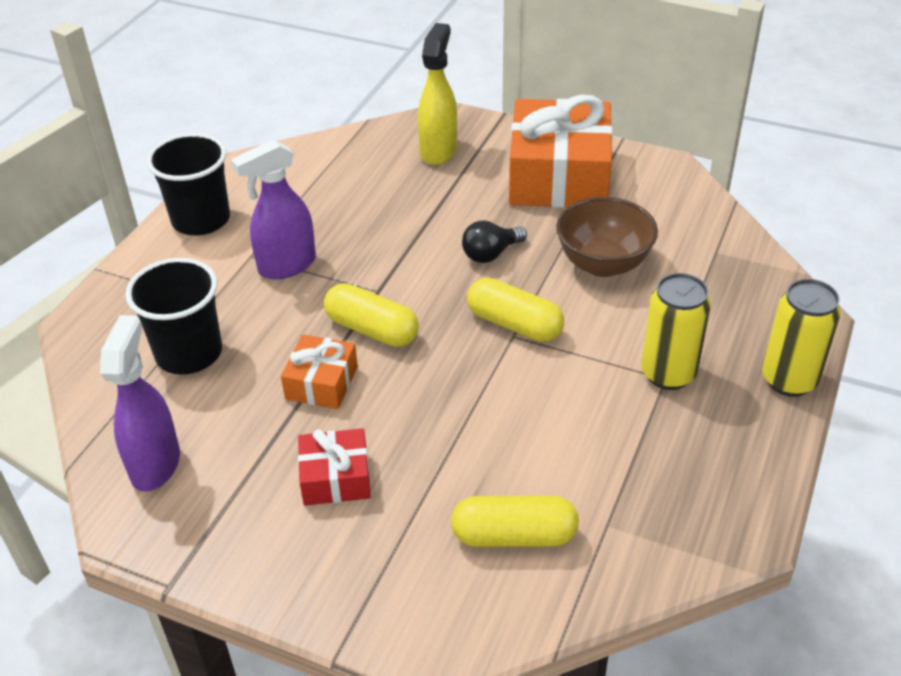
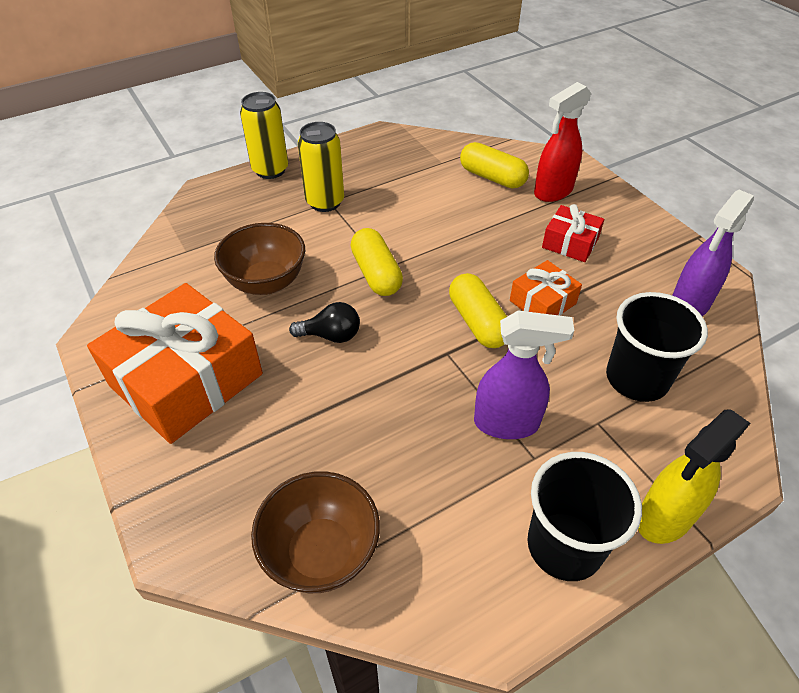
camera: 145 degrees left, 5 degrees up
yellow spray bottle [418,23,457,165] -> yellow spray bottle moved to [638,409,750,544]
none -> brown bowl [251,471,380,593]
none -> red spray bottle [534,82,591,202]

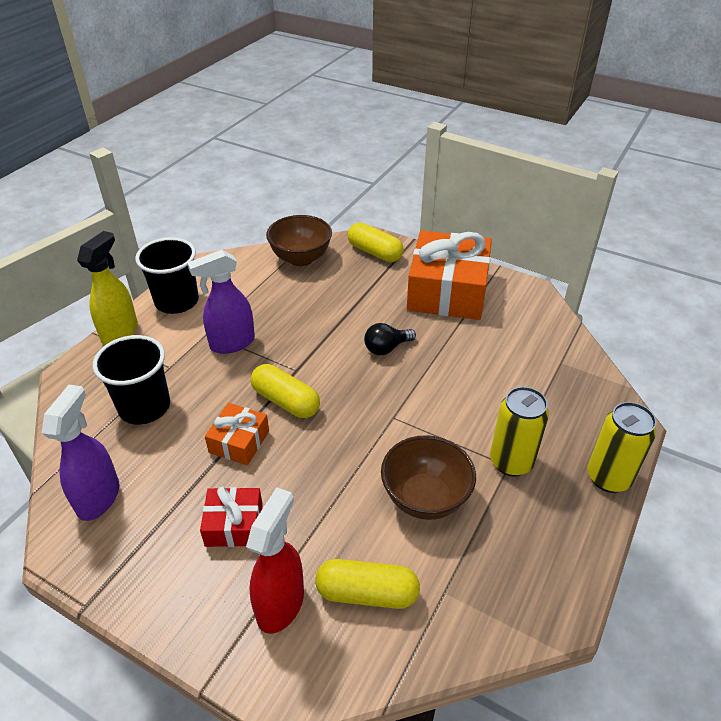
camera: 150 degrees right, 5 degrees down
brown bowl [214,223,305,295] -> brown bowl moved to [381,435,476,520]
yellow capsule [351,228,403,296] -> yellow capsule moved to [348,223,404,262]

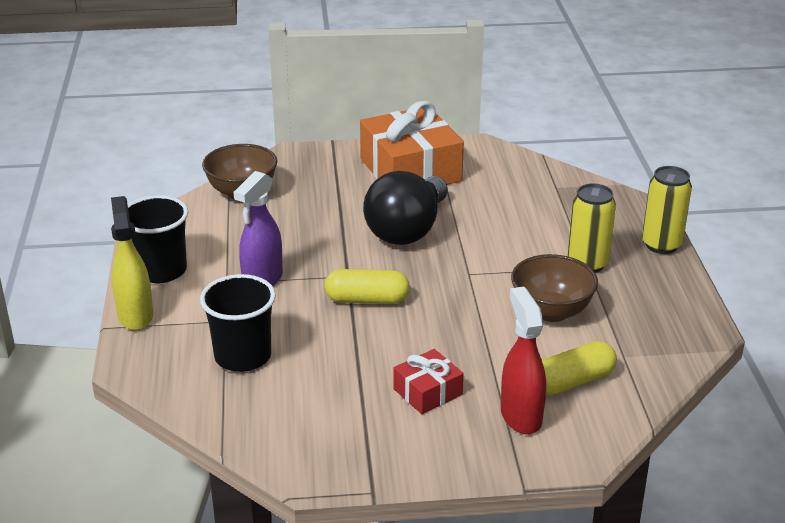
camera: 35 degrees left, 10 degrees down
purple spray bottle [42,385,119,521] -> none
orange gift [205,403,269,465] -> none
yellow capsule [348,223,404,262] -> none
black light bulb [364,323,416,355] -> black light bulb [363,171,448,245], size x2.17

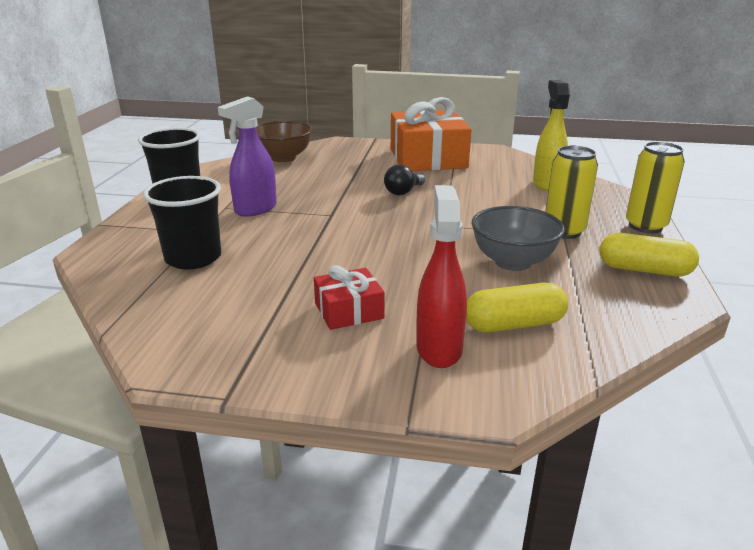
camera: 15 degrees right, 5 degrees down
yellow spray bottle [111,196,153,331] -> yellow spray bottle moved to [533,80,570,191]
yellow capsule [324,269,410,304] -> yellow capsule moved to [599,233,699,276]
black light bulb [363,171,448,245] -> black light bulb [384,164,425,195], size x0.46
brown bowl [511,254,598,322] -> grey bowl [472,206,565,271]

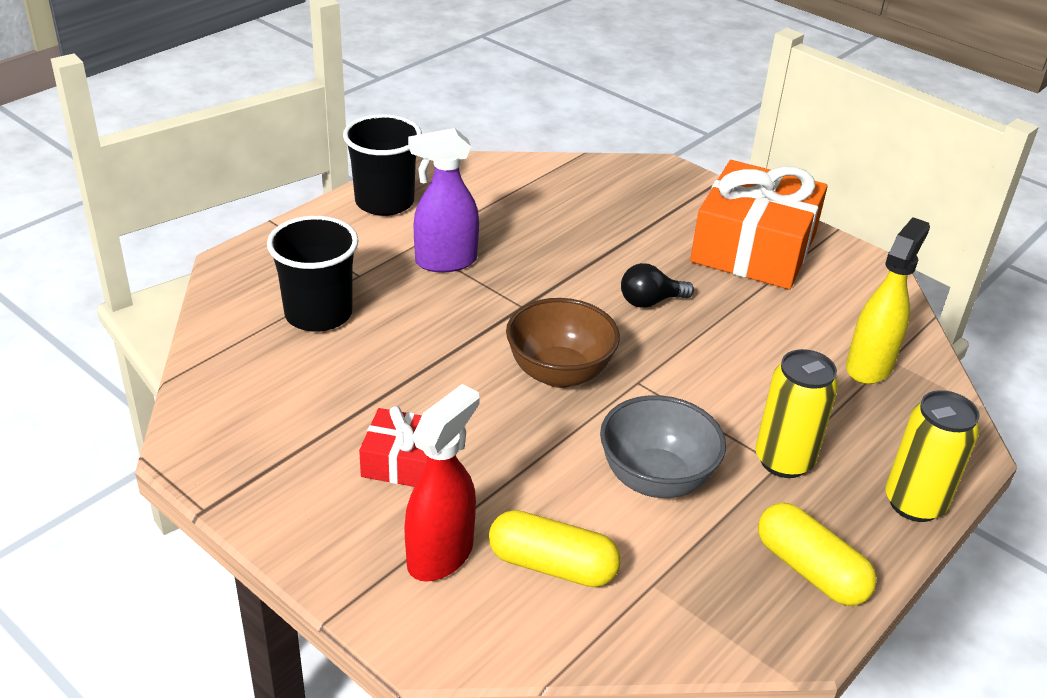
camera: 30 degrees right, 10 degrees up
brown bowl [256,121,312,162] -> brown bowl moved to [506,298,620,388]

